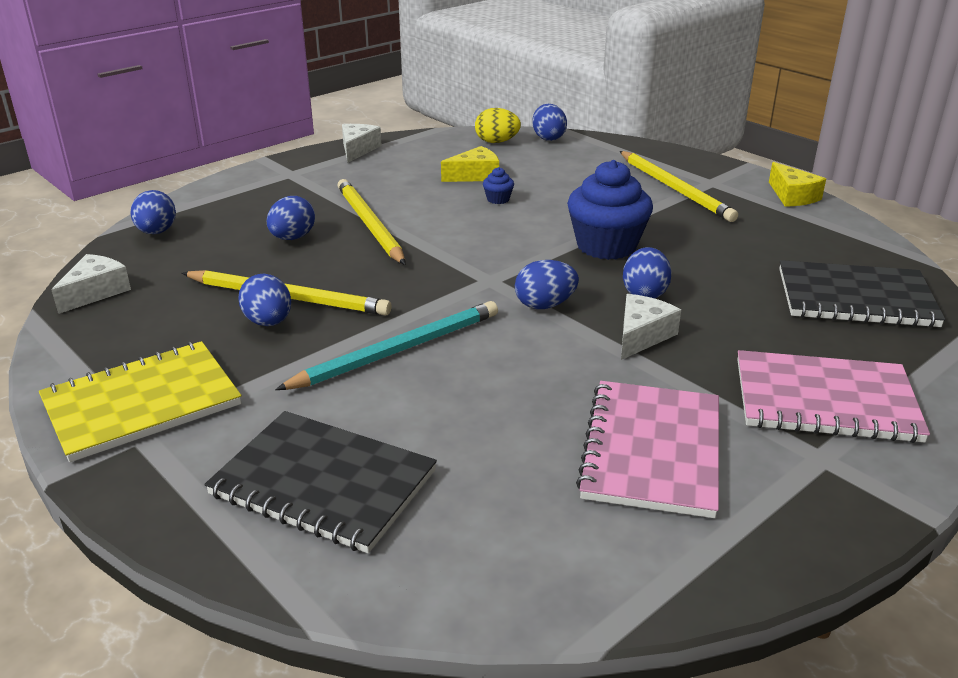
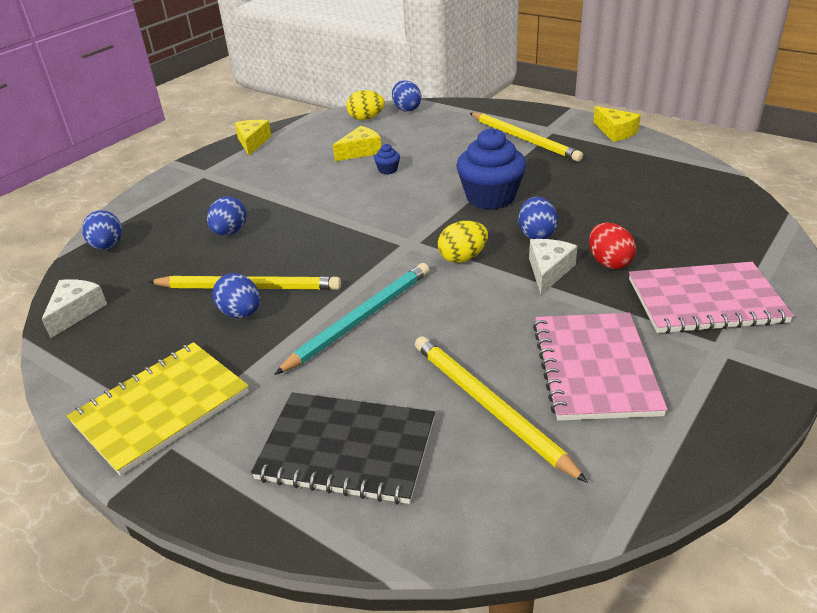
camera: 10 degrees left, 5 degrees up
yellow pencil [337,179,406,265] -> yellow pencil moved to [415,336,588,483]
white cheese [342,124,382,163] -> yellow cheese [235,120,271,155]
blue egg [515,260,579,309] -> yellow egg [438,221,488,263]
black notebook [779,260,946,328] -> none
none -> red egg [589,223,636,269]

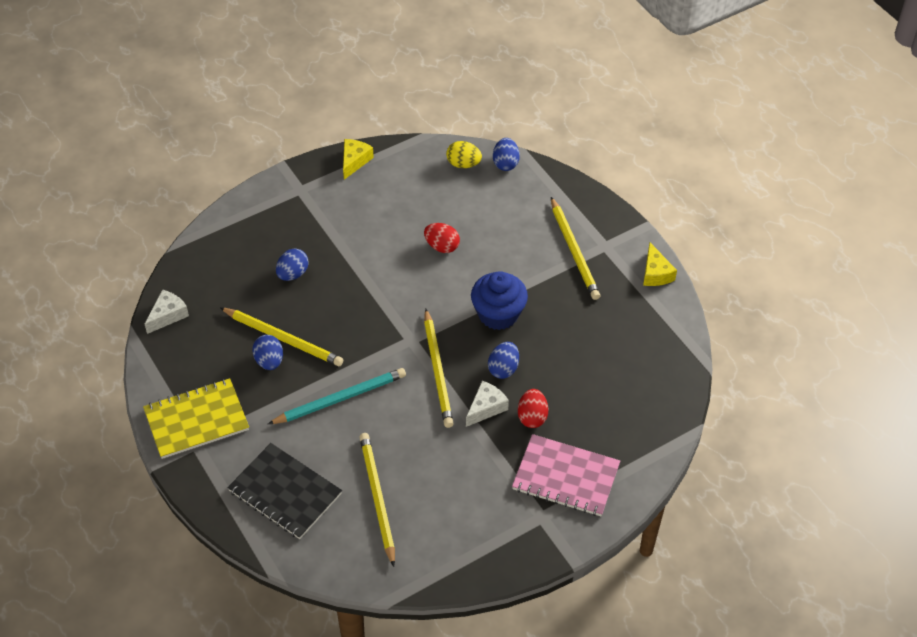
camera: 20 degrees right, 15 degrees up
blue egg [82,210,122,250] -> none
yellow cheese [333,126,381,161] -> none
blue cupcake [374,144,400,175] -> red egg [424,223,460,253]
yellow egg [438,221,488,263] -> yellow pencil [424,309,454,428]
pink notebook [533,313,668,421] -> none

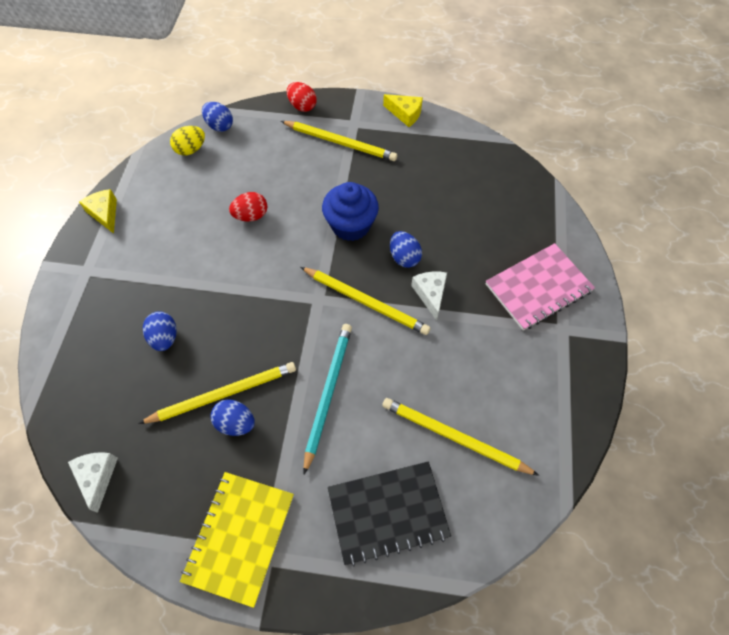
camera: 50 degrees left, 10 degrees up
red egg [518,389,548,428] -> red egg moved to [287,82,317,112]

